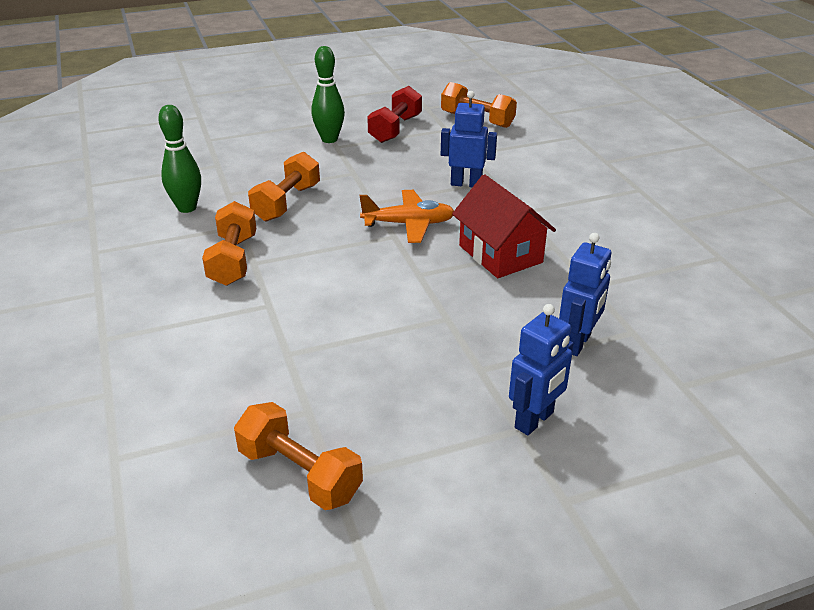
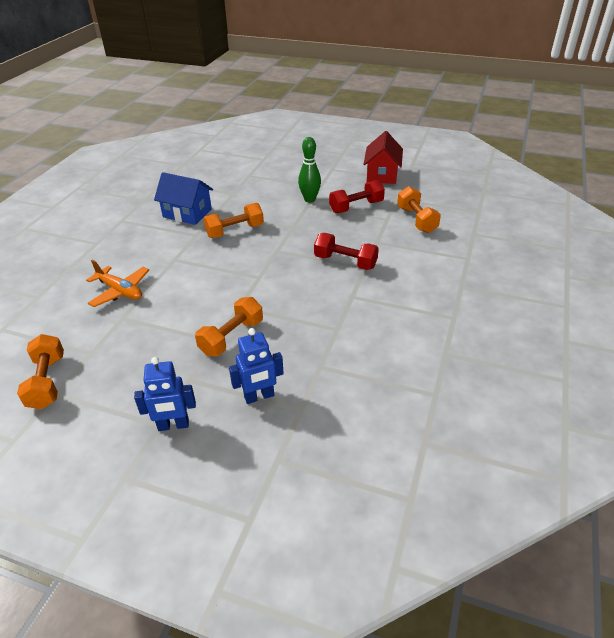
camera: 40 degrees right, 5 degrees up
green bowling pin [158,105,201,213] -> blue house [154,172,213,225]
orange dumbbell [202,201,256,286] -> orange dumbbell moved to [195,297,263,356]
orange plane [359,190,454,243] -> orange plane moved to [86,260,149,307]
blue robot [441,91,497,187] -> red dumbbell [314,233,379,270]
red house [452,174,556,278] -> red house moved to [363,131,403,184]

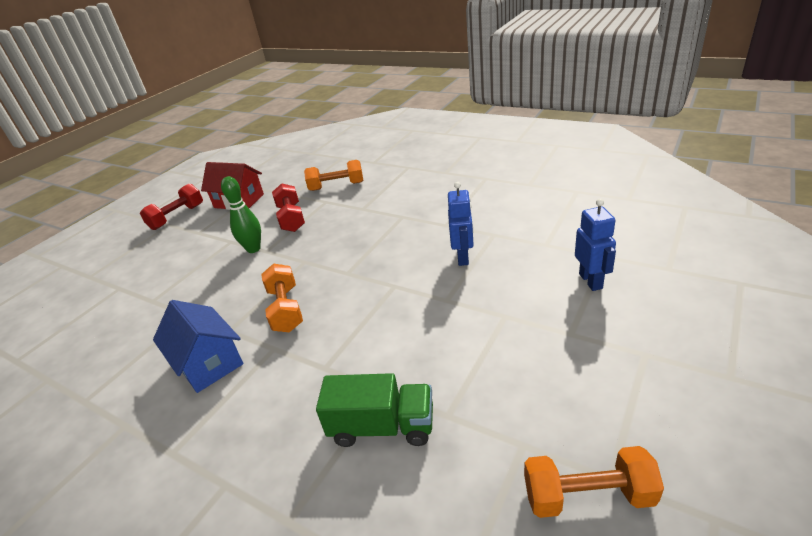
camera: 75 degrees left, 5 degrees down
orange plane [86,260,149,307] -> green truck [316,373,433,447]
blue robot [134,357,196,431] -> blue robot moved to [448,182,474,266]
blue house [154,172,213,225] -> blue house turned 75 degrees counterclockwise [153,300,243,393]
orange dumbbell [195,297,263,356] -> none
red dumbbell [314,233,379,270] -> red dumbbell moved to [140,184,203,230]

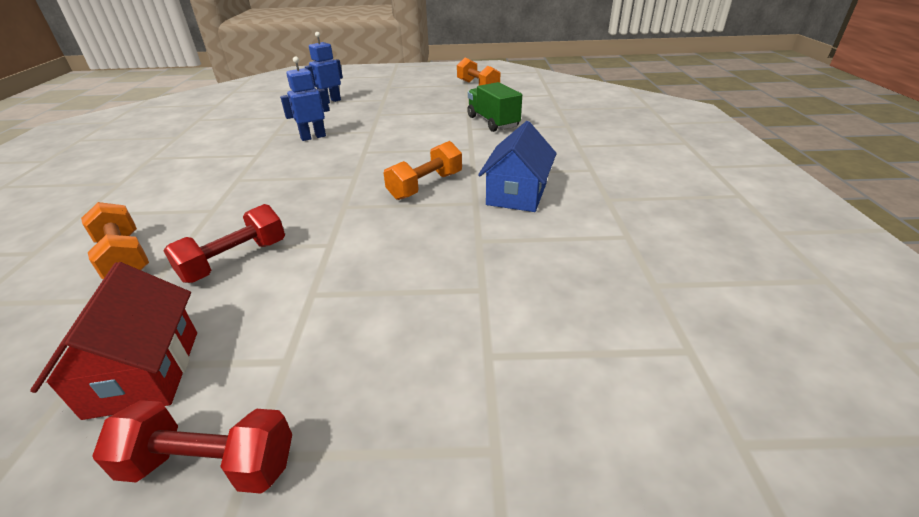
camera: 125 degrees left, 0 degrees up
green bowling pin [221,176,261,253] -> none

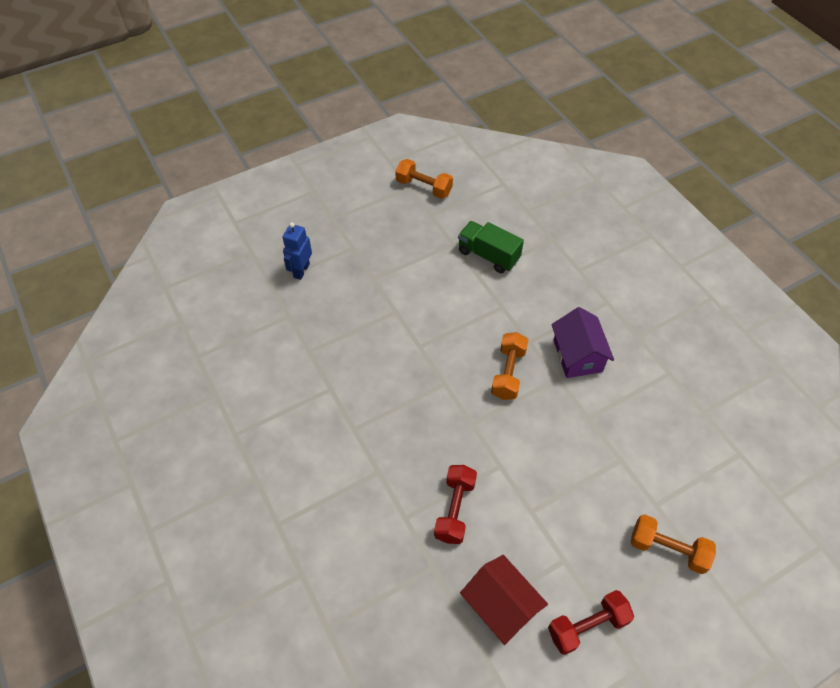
camera: 30 degrees left, 20 degrees up
orange dumbbell [81,202,149,279] -> orange dumbbell moved to [631,514,716,574]
blue robot [280,57,329,141] -> none
blue house [478,121,557,212] -> purple house [551,307,614,378]

